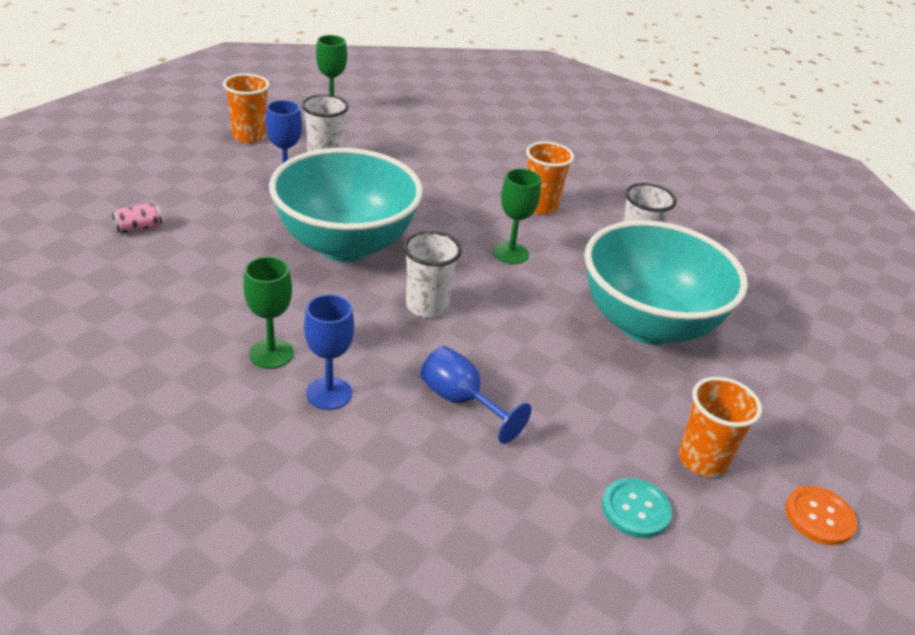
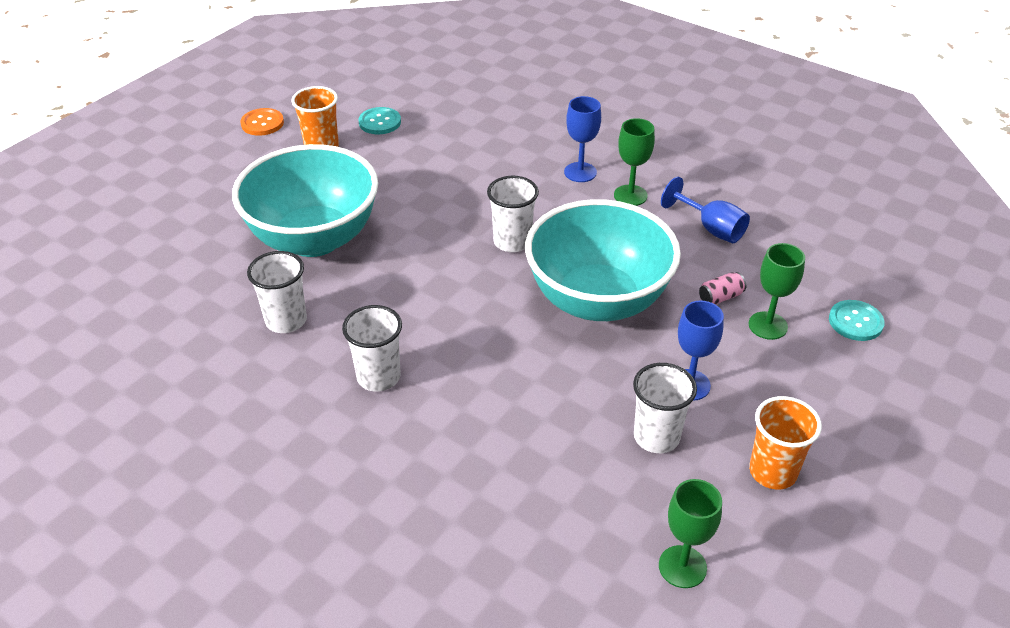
camera: 175 degrees left, 5 degrees up
pink can [112,203,162,233] -> pink can moved to [699,272,746,305]
blue goblet [420,346,531,444] -> blue goblet moved to [661,177,750,243]
green goblet [493,169,541,264] -> green goblet moved to [749,243,805,340]
orange cup [526,141,574,215] -> white cup [342,305,402,392]
none -> turquoise button [829,300,885,341]

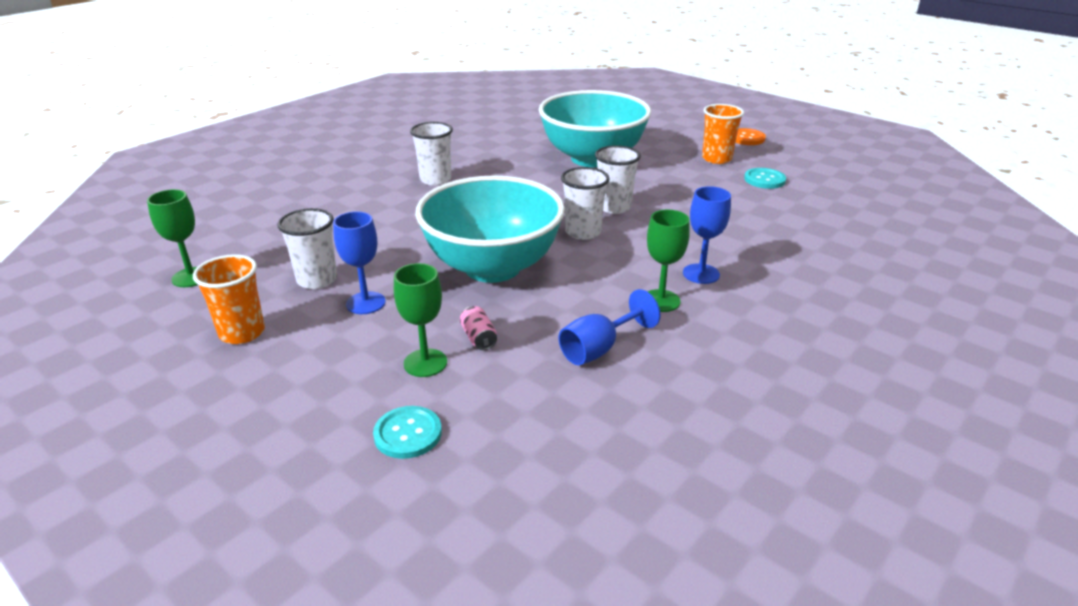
camera: 95 degrees right, 10 degrees down
white cup [247,251,307,333] -> white cup moved to [595,145,641,214]

